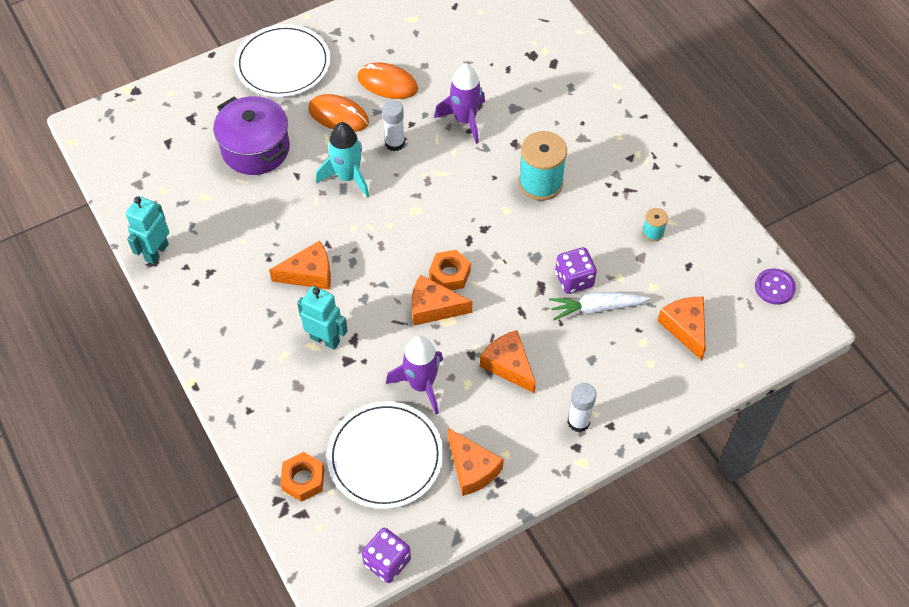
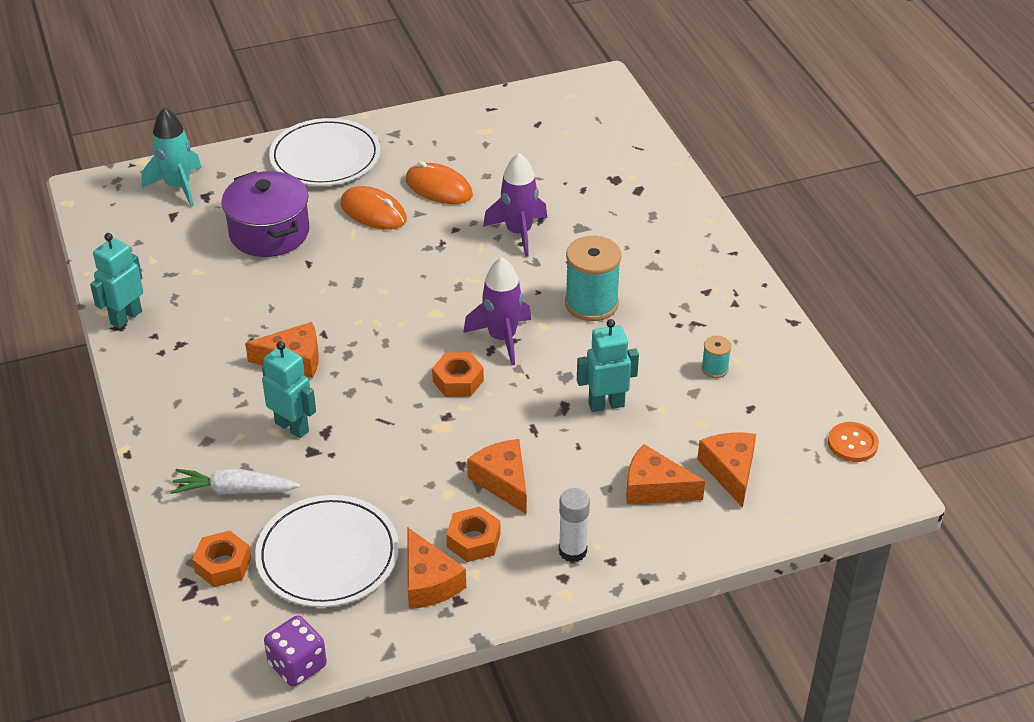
camera: 10 degrees right, 15 degrees down
turquoise rocket [316,122,369,198] -> turquoise rocket moved to [142,108,202,207]
white glue stick [382,100,405,151] -> none
purple rocket [386,336,443,414] -> purple rocket moved to [463,257,531,365]
orange cheese [412,275,472,325] -> orange cheese moved to [626,444,705,504]
white carrot [549,292,650,320] -> white carrot moved to [170,468,301,495]
purple dice [555,247,597,294] -> turquoise robot [577,319,639,412]
purple button [755,268,796,305] -> orange button [828,422,879,462]
none -> orange nut [446,507,500,562]

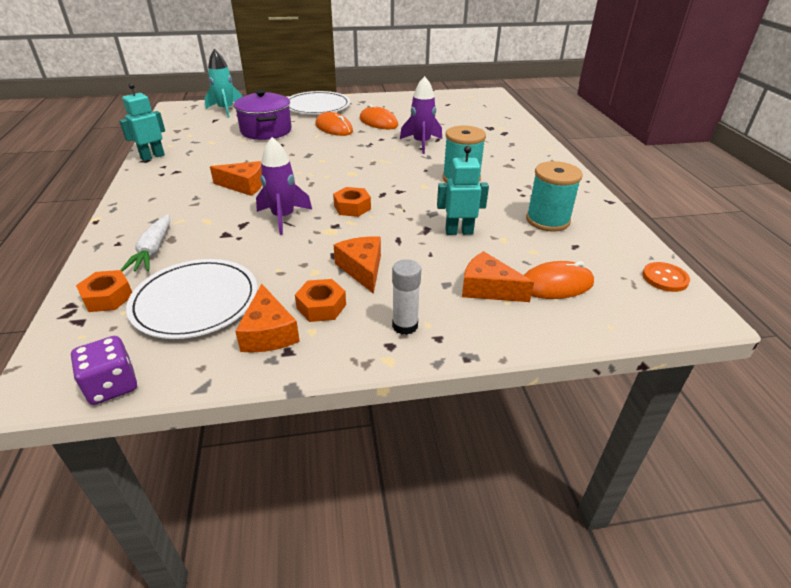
camera: 10 degrees right, 5 degrees down
white carrot [170,468,301,495] -> white carrot turned 105 degrees counterclockwise [121,214,170,272]
turquoise robot [262,341,316,438] -> none
purple rocket [463,257,531,365] -> purple rocket moved to [256,137,312,235]
orange cheese [697,433,756,508] -> orange mouse [524,261,594,299]
turquoise spool [701,336,731,378] -> turquoise spool [526,161,583,232], size x2.07

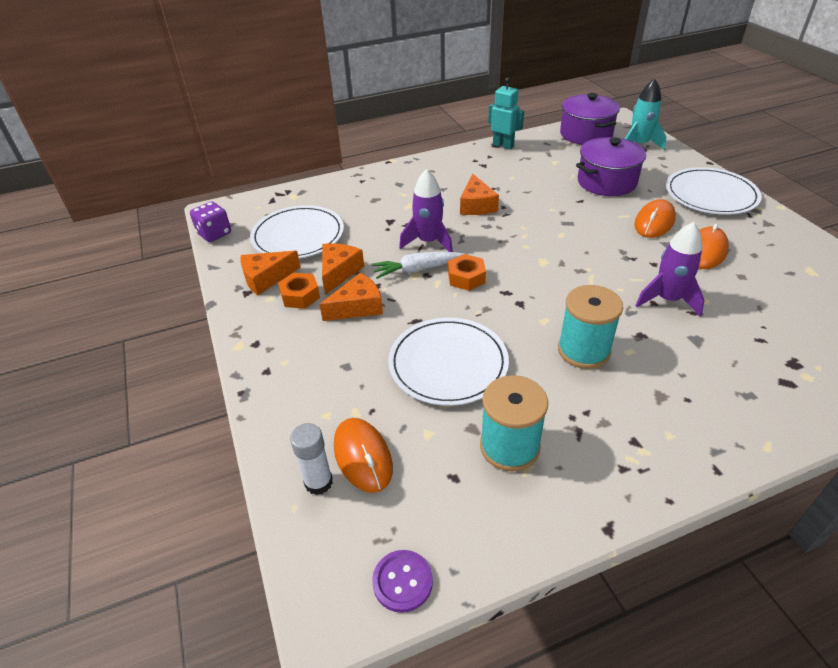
camera: 80 degrees right, 5 degrees up
orange nut [76,270,132,312] -> none
white carrot [121,214,170,272] -> white carrot moved to [371,252,464,279]
white glue stick [392,259,421,335] -> white glue stick moved to [290,423,333,495]
turquoise robot [437,146,489,235] -> white plate [388,318,509,406]
orange cheese [462,251,534,302] -> orange cheese moved to [322,243,364,295]
orange button [642,262,690,292] -> purple button [372,550,433,613]
none -> purple pot [560,93,620,145]

